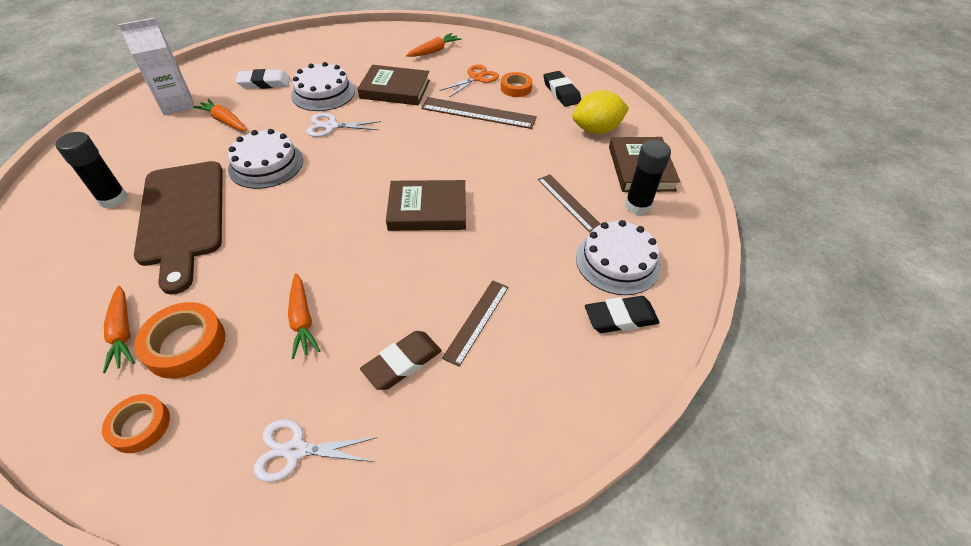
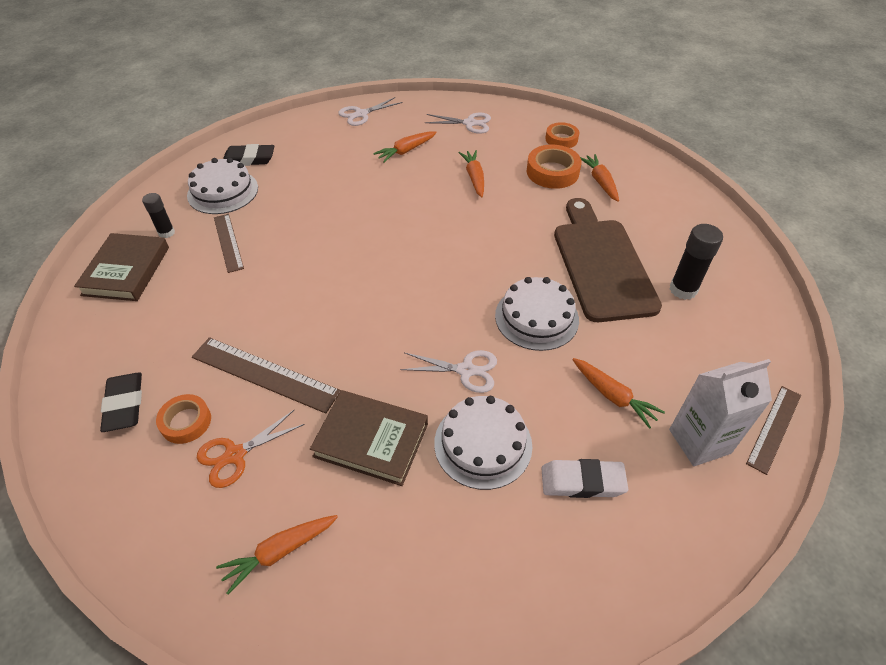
camera: 170 degrees left, 0 degrees up
brown eraser [360,331,442,390] -> orange carrot [373,131,437,162]
brown book [386,180,466,231] -> none
brown ruler [442,280,509,367] -> brown ruler moved to [746,386,801,475]
yellow lemon [572,90,629,134] -> none
black glue stick [625,140,671,215] -> black glue stick [142,193,175,238], size x0.64
none -> white scissors [338,97,402,126]

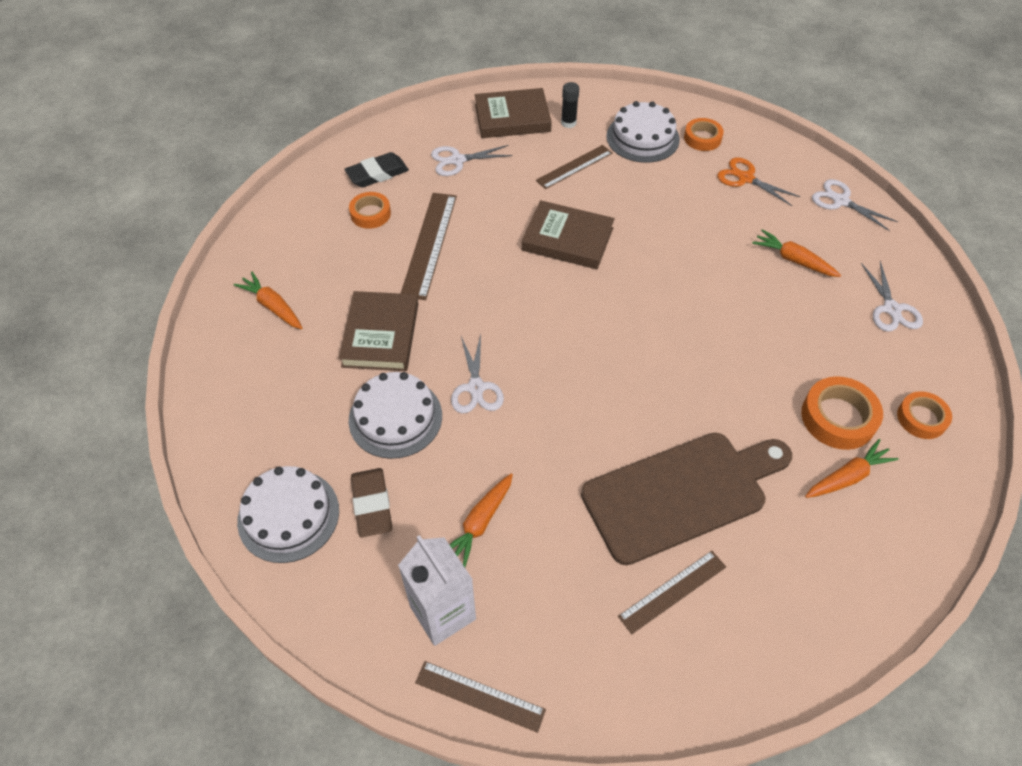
camera: 75 degrees right, 5 degrees up
orange scissors [197,410,305,488] -> orange scissors moved to [717,158,800,206]
black eraser [223,144,274,166] -> orange tape [684,118,724,151]
orange carrot [459,150,484,197] -> none
white cake [495,277,579,351] -> white cake moved to [237,466,339,563]
white eraser [542,459,628,498] -> brown eraser [351,468,392,537]
black glue stick [669,224,723,300] -> brown ruler [618,551,726,634]
none -> white scissors [431,145,513,176]
none -> brown book [522,200,615,269]

